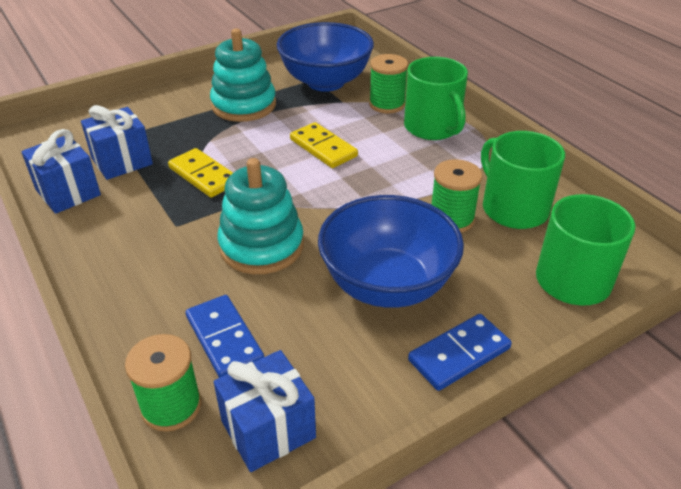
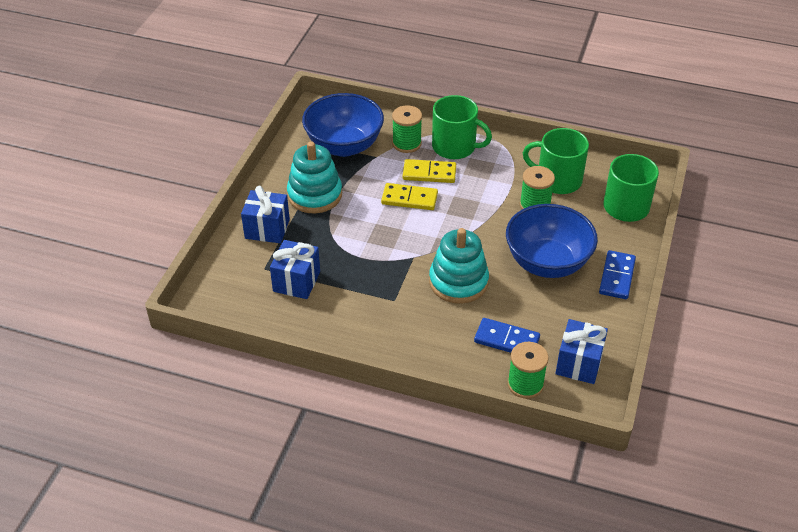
camera: 40 degrees left, 5 degrees up
blue gift [21,129,101,214] -> blue gift moved to [241,186,290,243]
yellow domino [168,148,233,198] -> yellow domino moved to [403,159,456,183]

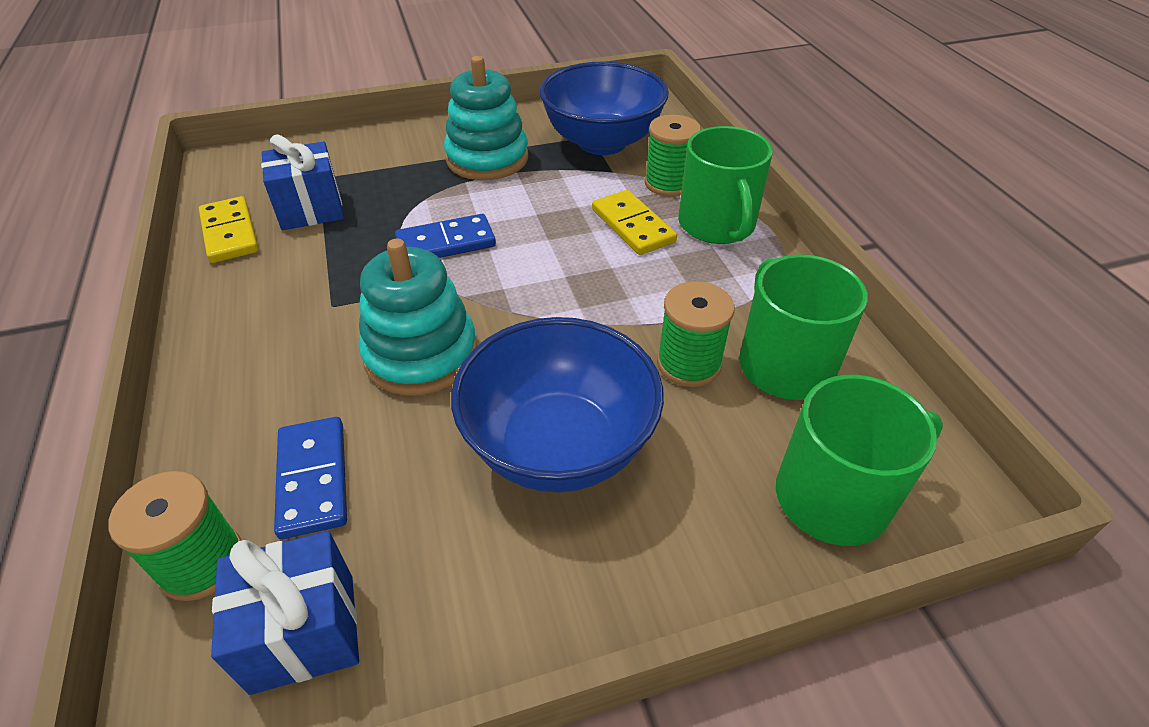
camera: 55 degrees right, 0 degrees up
blue gift [241,186,290,243] -> none
yellow domino [381,183,438,210] -> yellow domino moved to [199,196,259,263]
blue domino [599,250,636,299] -> blue domino moved to [395,214,496,258]

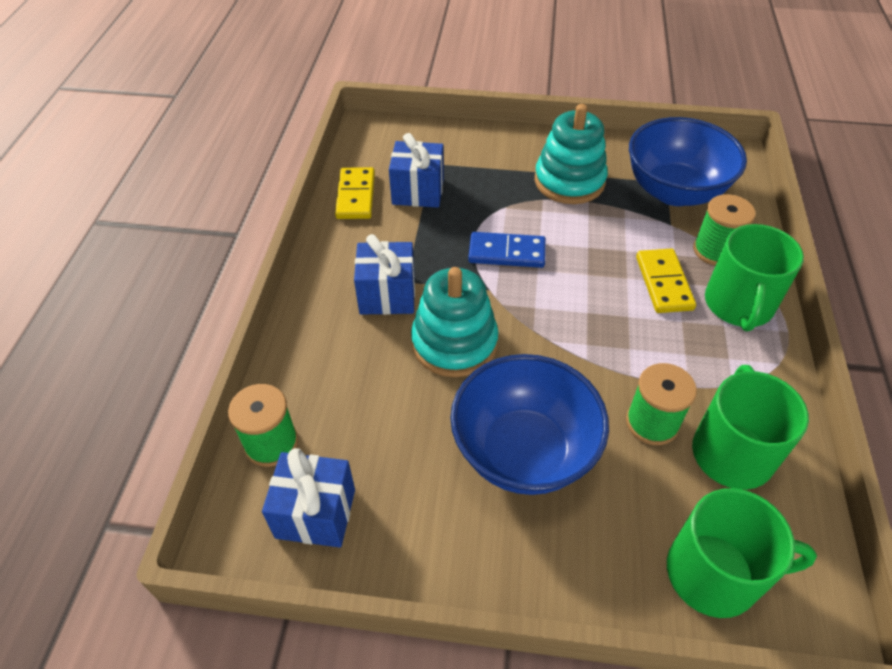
camera: 25 degrees right, 5 degrees up
blue domino [274,417,347,539] -> none
none -> blue gift [354,234,415,315]

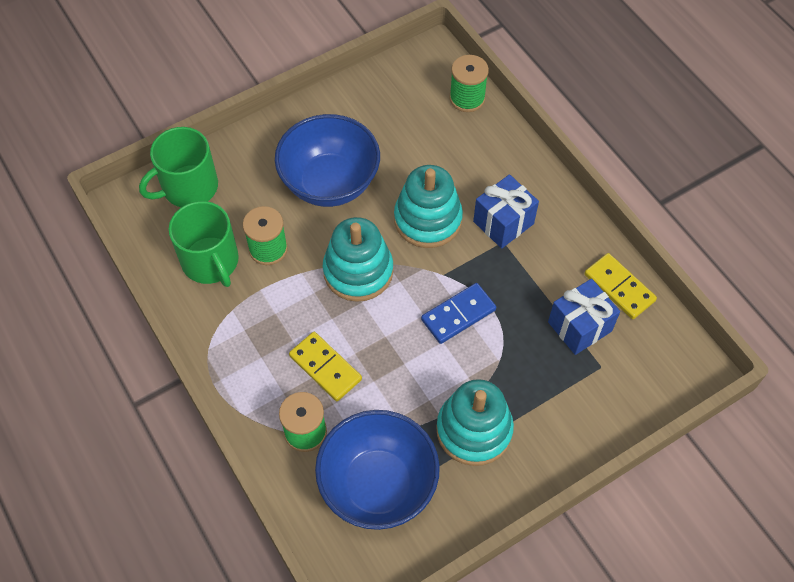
camera: 140 degrees right, 10 degrees up
blue gift [262,448,355,548] -> none
green mug [705,224,804,331] -> none
none -> turquoise stacking toy [323,217,393,302]

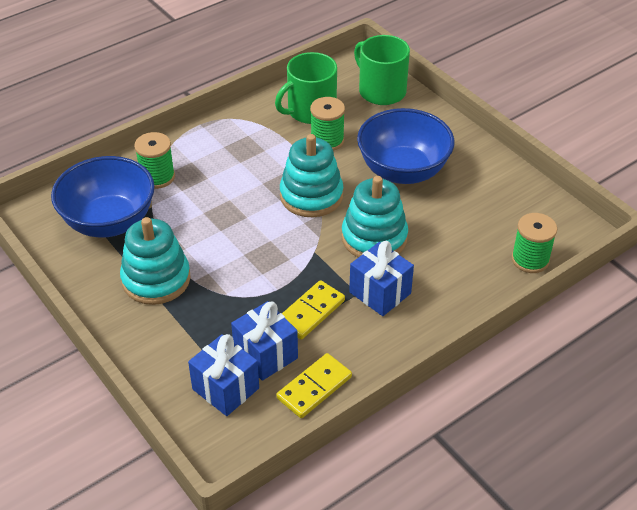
camera: 85 degrees right, 15 degrees down
yellow domino [289,332,362,401] -> yellow domino moved to [282,280,345,340]
blue domino [421,283,496,344] -> none
none -> blue gift [188,334,259,416]

